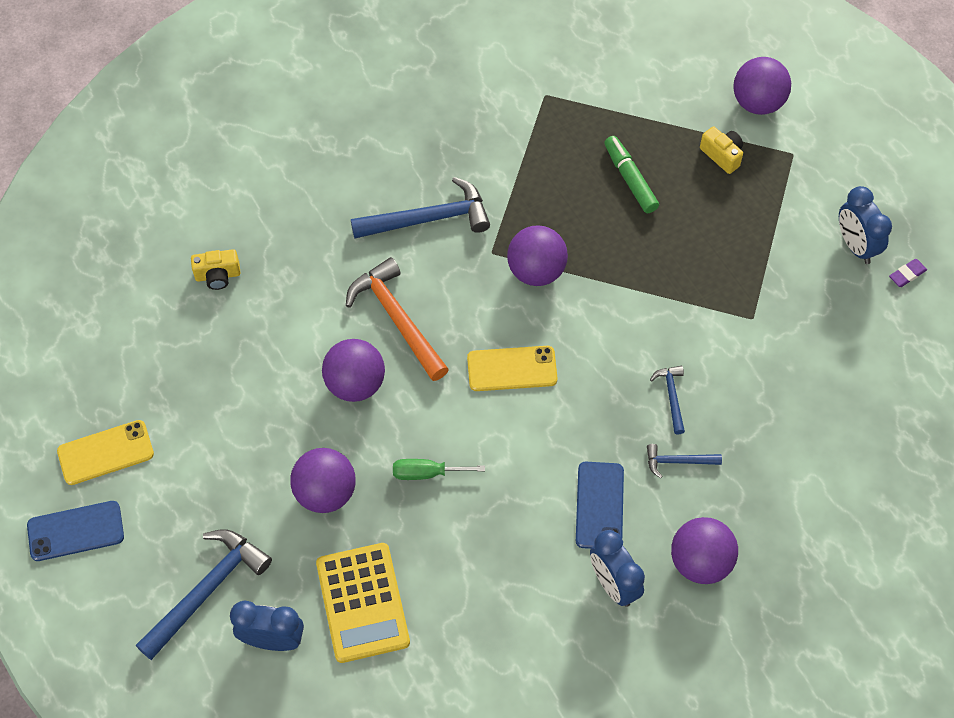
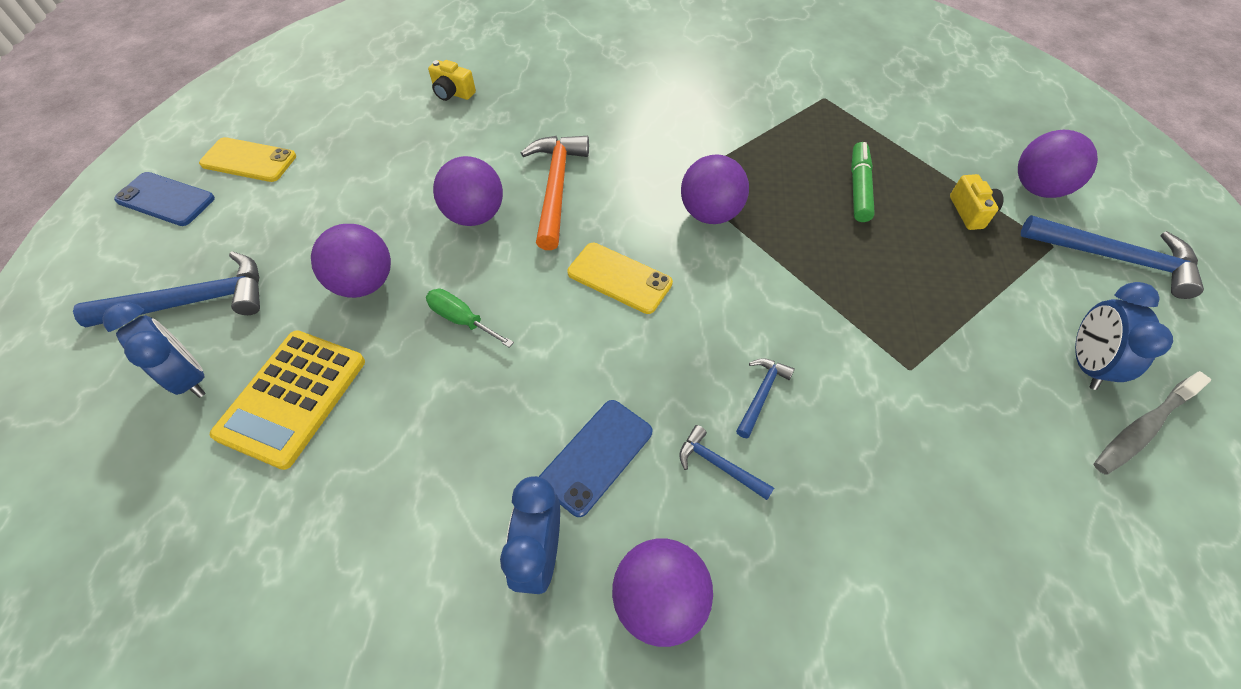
camera: 35 degrees right, 5 degrees down
blue hammer [351,177,490,239] -> blue hammer moved to [1021,215,1204,299]
purple eraser [889,259,927,287] -> grey toothbrush [1094,371,1211,475]

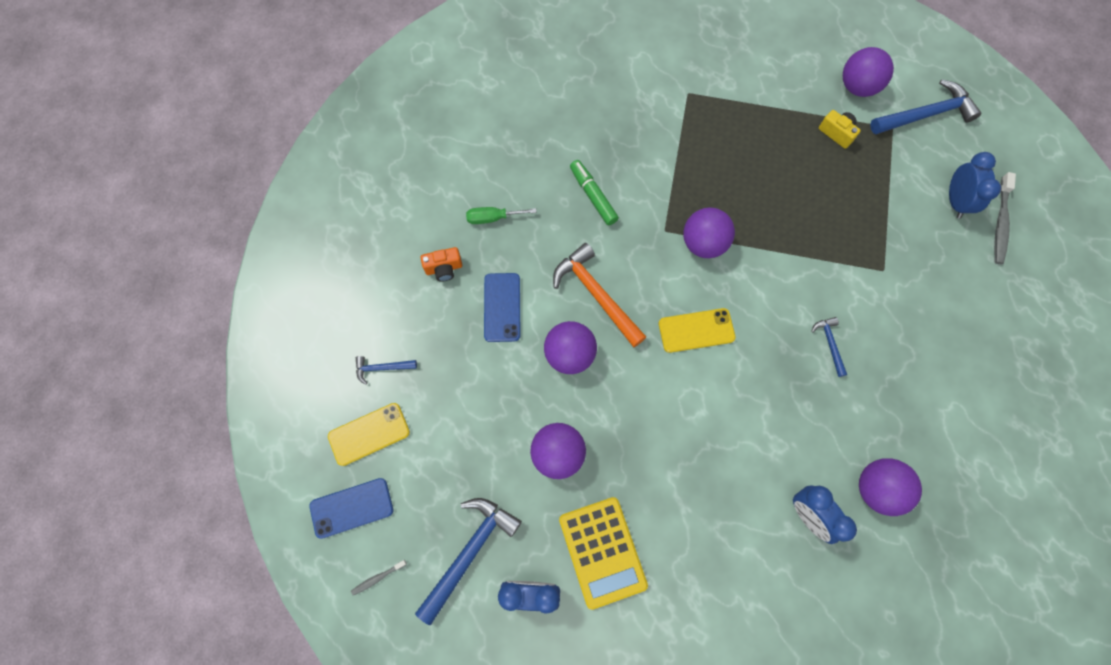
camera: 40 degrees left, 15 degrees up
green screwdriver [426,289,514,348] -> green screwdriver moved to [466,207,537,224]
yellow camera [428,60,476,101] -> orange camera [420,247,462,282]
blue phone [539,400,653,517] -> blue phone moved to [484,273,520,342]
blue hammer [679,425,774,500] -> blue hammer moved to [356,356,417,385]
green marker [851,142,875,222] -> green marker moved to [570,160,619,225]
blue clock [1075,282,1173,390] -> blue clock turned 150 degrees counterclockwise [949,152,1001,219]
none -> grey toothbrush [351,560,407,595]

